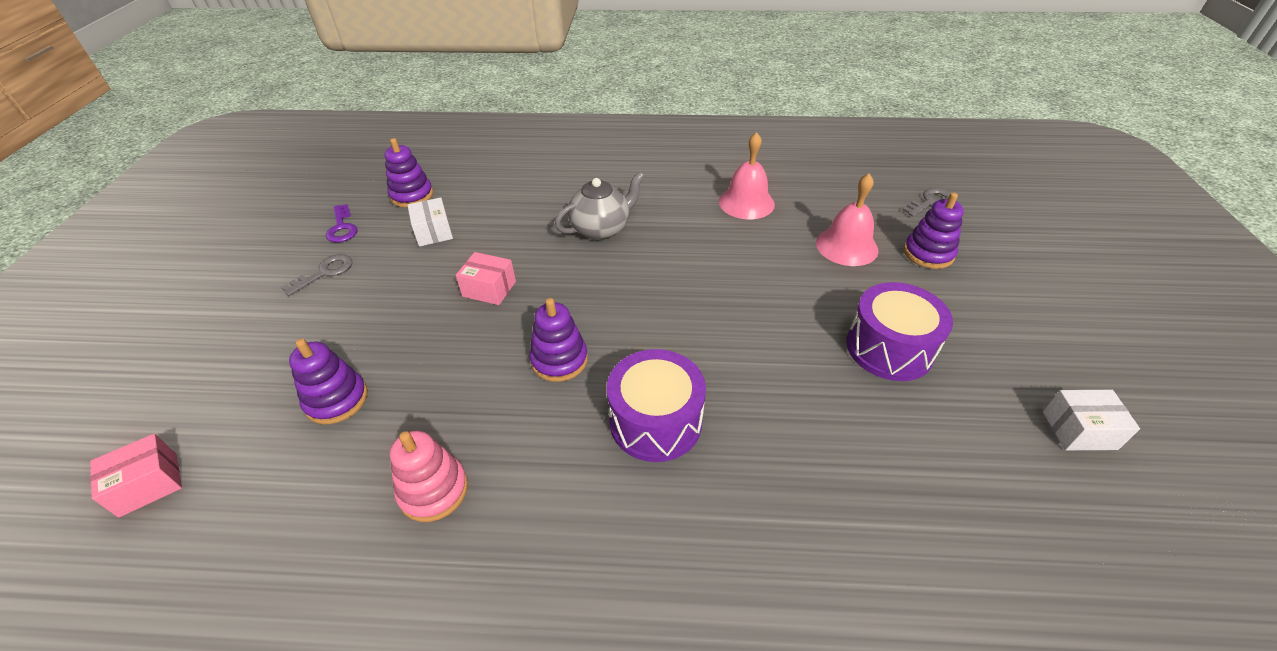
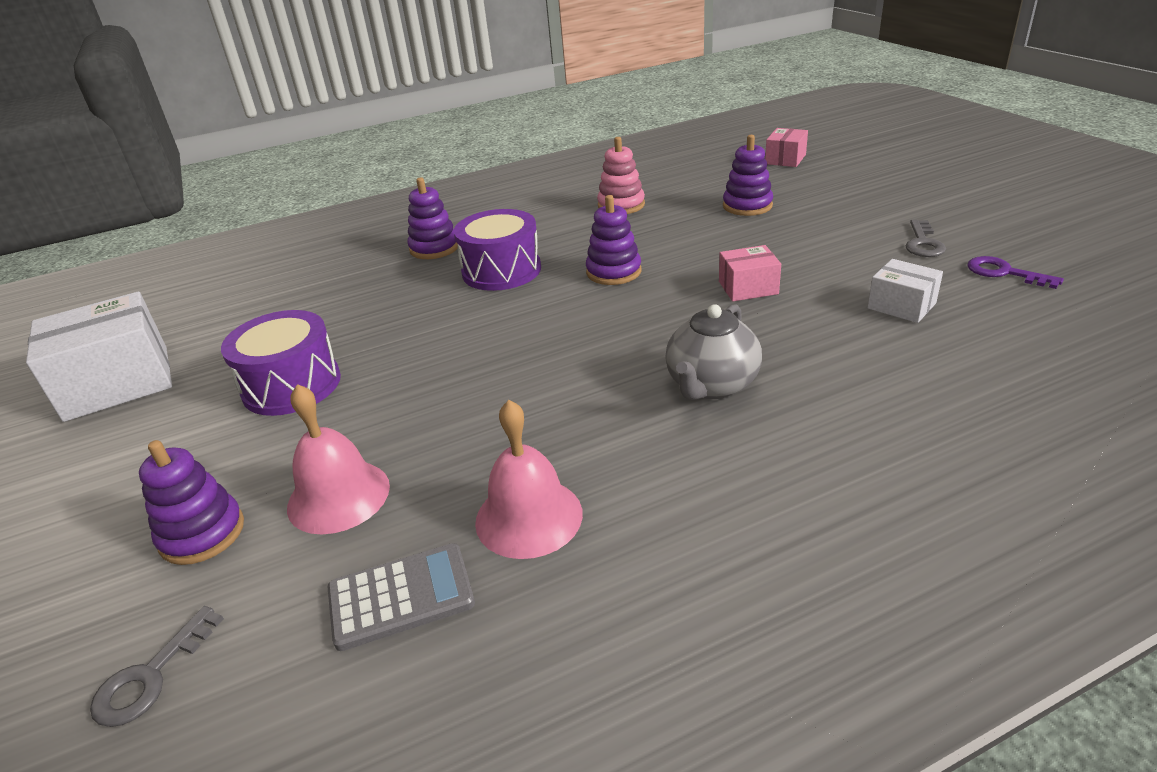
camera: 155 degrees right, 10 degrees down
purple stacking toy [385,138,433,207] -> purple stacking toy moved to [407,177,458,259]
white box [1043,390,1140,450] -> white box [26,292,172,422], size x1.93
none -> grey calculator [328,543,475,651]

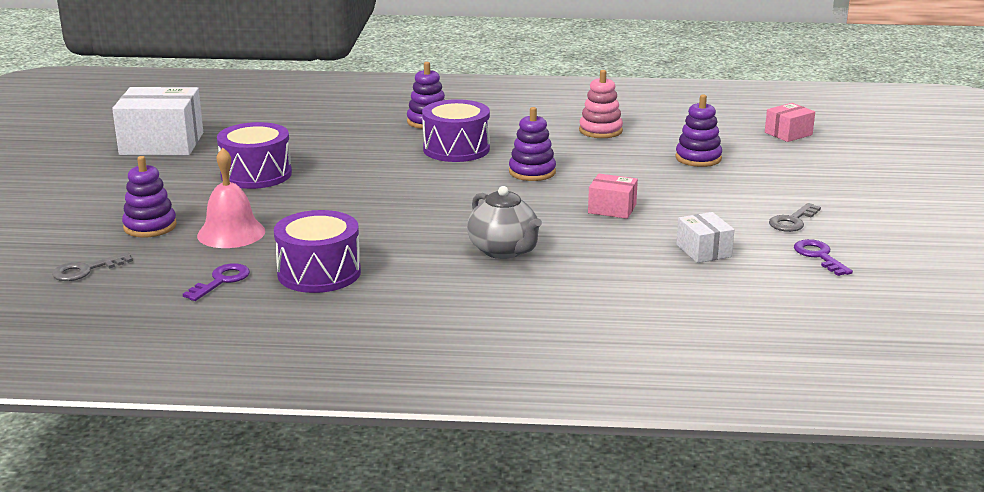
camera: 25 degrees right, 10 degrees down
grey calculator [328,543,475,651] -> purple key [183,263,250,301]
pink bell [475,400,583,559] -> purple drum [274,210,361,293]
grey teapot [665,304,762,400] -> grey teapot turned 90 degrees counterclockwise [467,186,542,259]

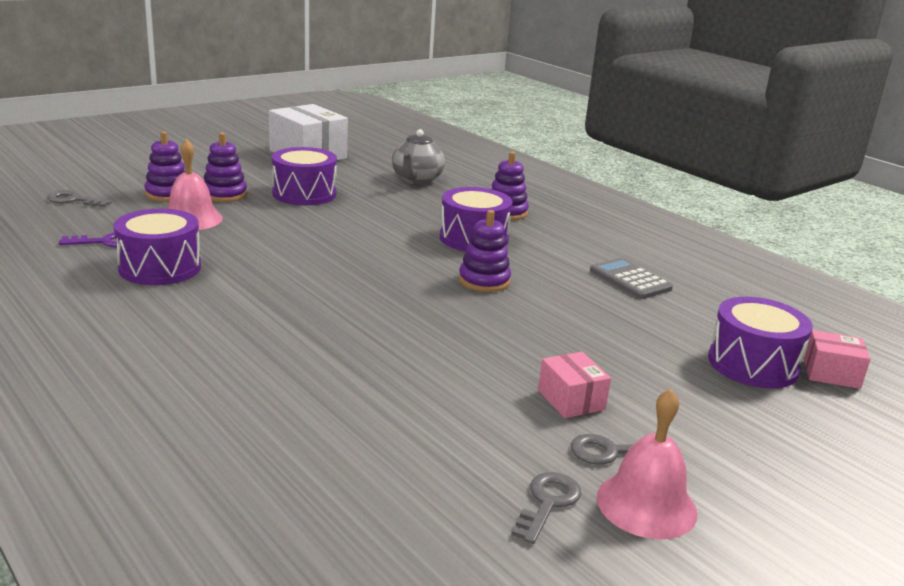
camera: 45 degrees right, 0 degrees up
grey teapot [467,186,542,259] -> grey teapot moved to [392,129,445,185]
pink stacking toy [579,70,623,138] -> grey calculator [590,258,673,299]
pink box [588,174,638,219] -> pink box moved to [538,352,611,418]
purple stacking toy [675,94,722,167] -> purple stacking toy moved to [204,132,247,202]
white box [676,212,734,263] -> none
purple key [794,239,853,276] -> grey key [511,472,581,544]
none -> pink bell [596,389,697,540]
none -> purple drum [708,297,813,388]

